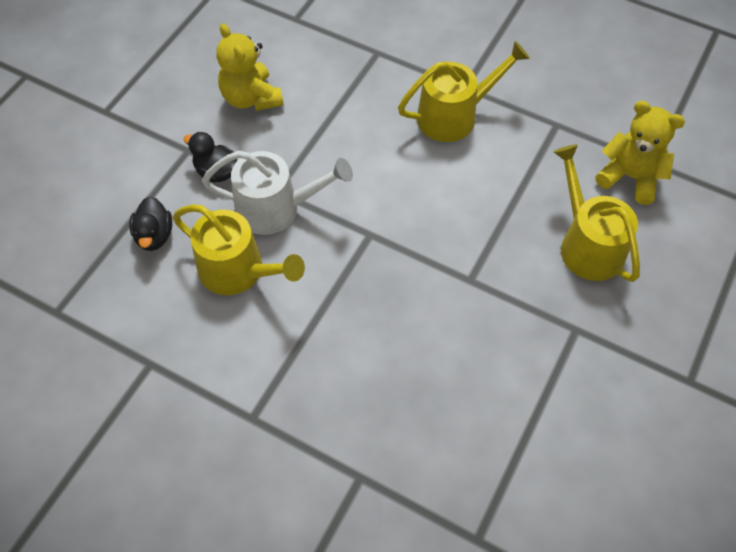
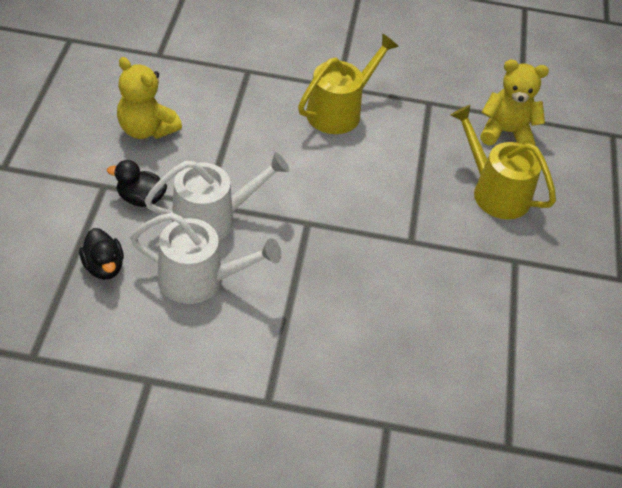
camera: 25 degrees left, 10 degrees down
yellow watering can [173,204,305,295] -> white watering can [130,213,282,304]

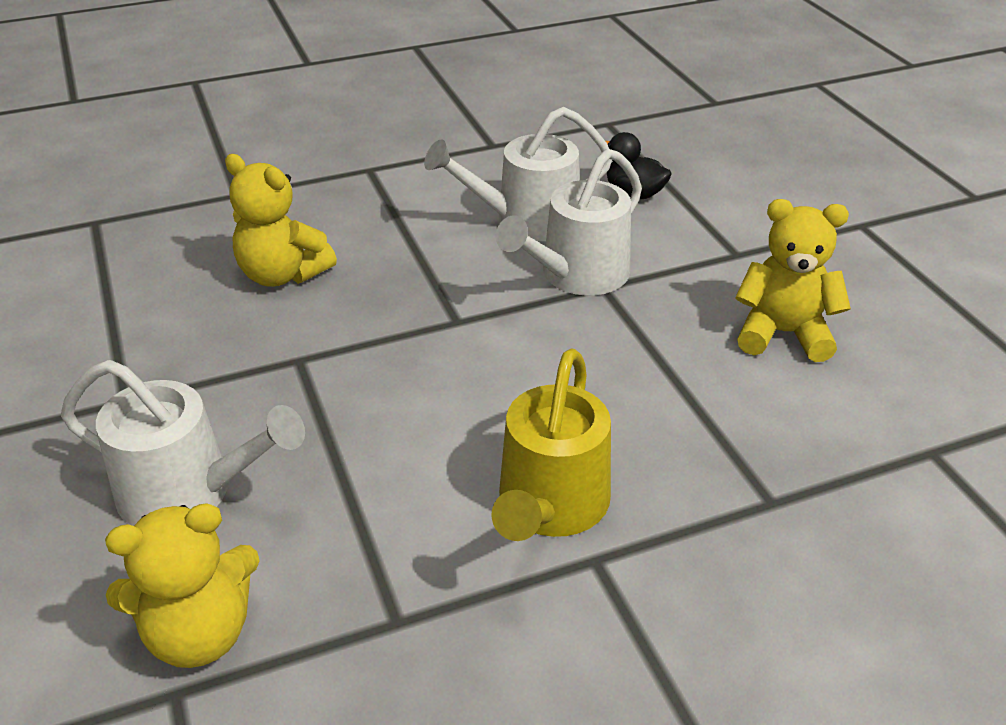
camera: 155 degrees right, 10 degrees down
black duck [107,160,167,207] -> none
yellow watering can [451,105,556,219] -> white watering can [61,360,305,526]
none -> yellow teddy bear [225,154,337,287]

